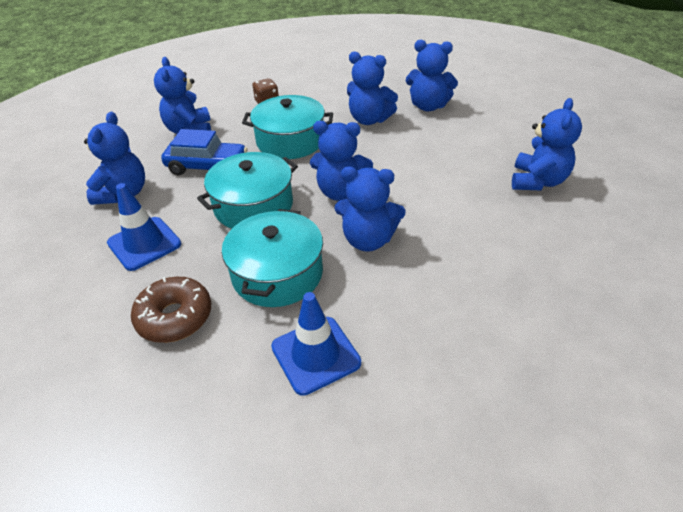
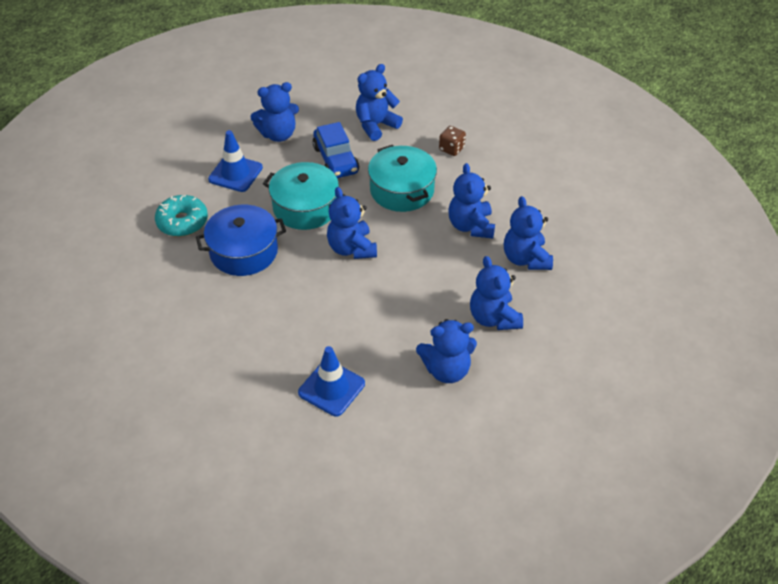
camera: 60 degrees right, 5 degrees up
brown donut [131,277,211,343] -> turquoise donut [155,195,208,237]
turquoise pot [222,209,323,307] -> blue pot [196,205,286,276]
blue traffic cone [271,292,361,396] -> blue traffic cone moved to [298,346,365,416]
blue teddy bear [334,167,406,252] -> blue teddy bear moved to [470,256,523,330]

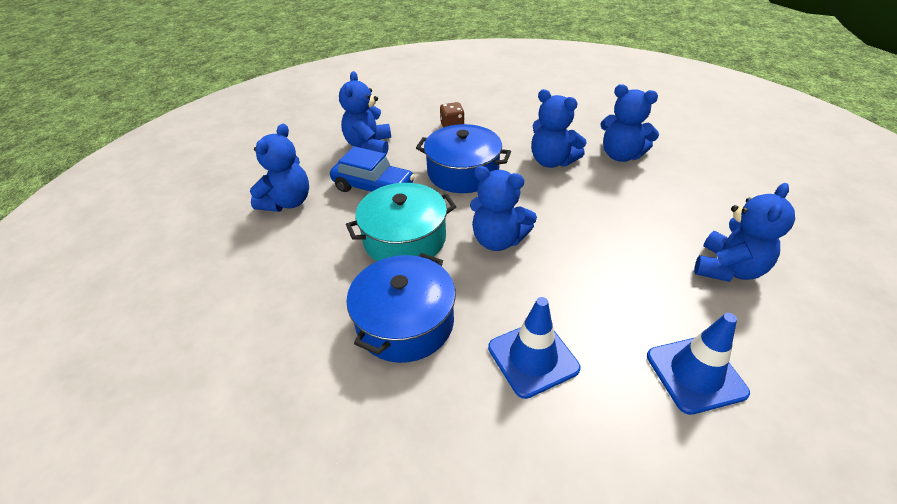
camera: 45 degrees left, 5 degrees down
turquoise donut [155,195,208,237] -> none
blue traffic cone [208,130,263,192] -> blue traffic cone moved to [488,297,581,399]
turquoise pot [368,145,437,212] -> blue pot [416,124,511,193]
blue teddy bear [470,256,523,330] -> none

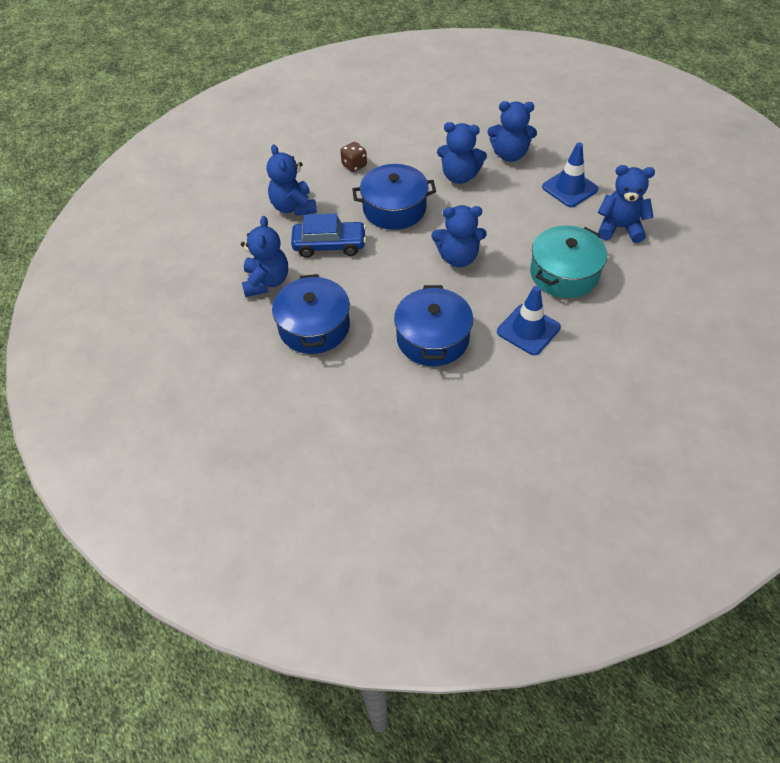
camera: 25 degrees left, 10 degrees up
turquoise pot [346,183,456,261] -> turquoise pot moved to [530,226,607,298]
blue traffic cone [647,313,750,415] -> blue traffic cone moved to [542,142,598,207]
blue teddy bear [694,183,795,282] -> blue teddy bear turned 90 degrees counterclockwise [598,165,655,243]
none -> blue pot [272,274,350,354]

